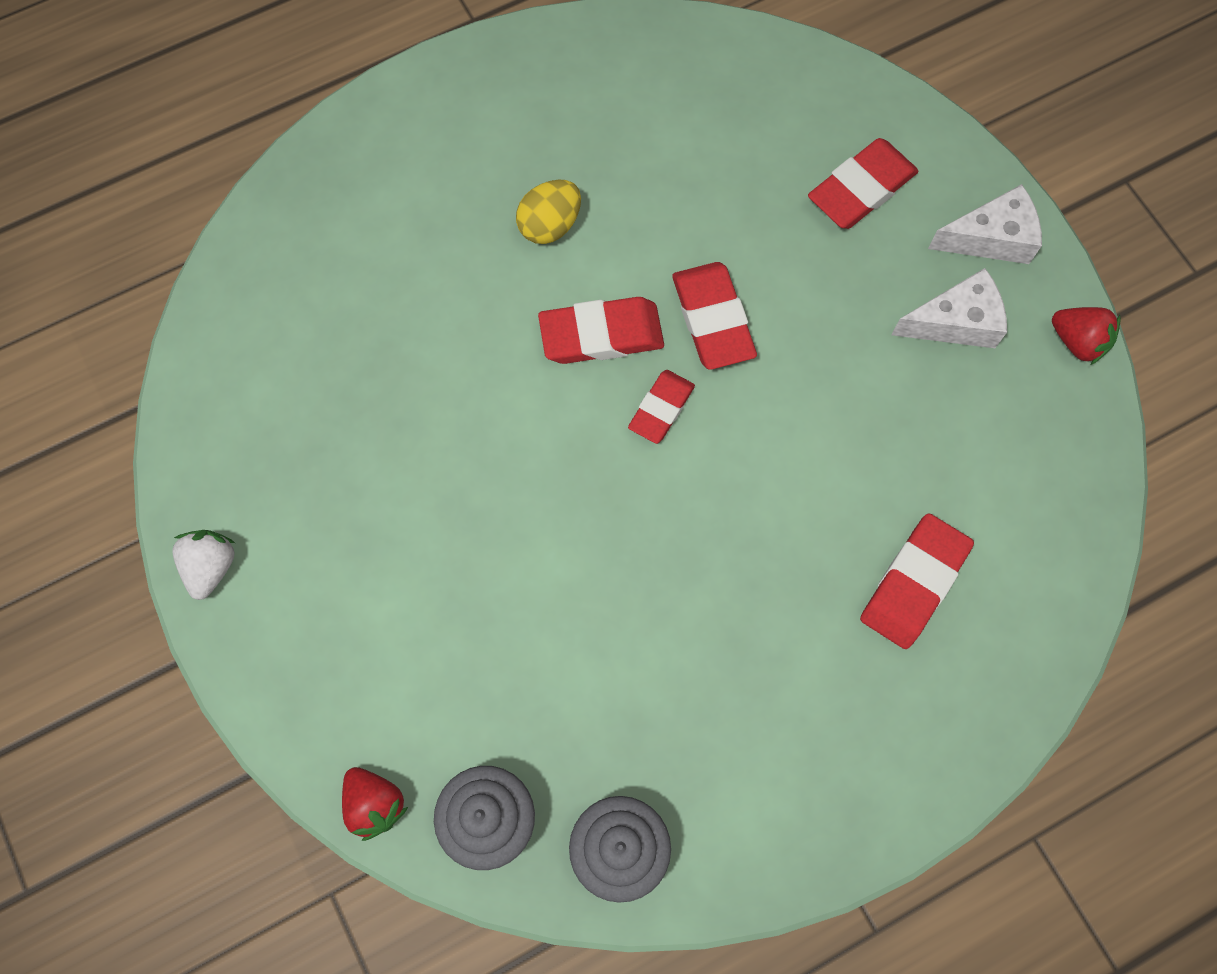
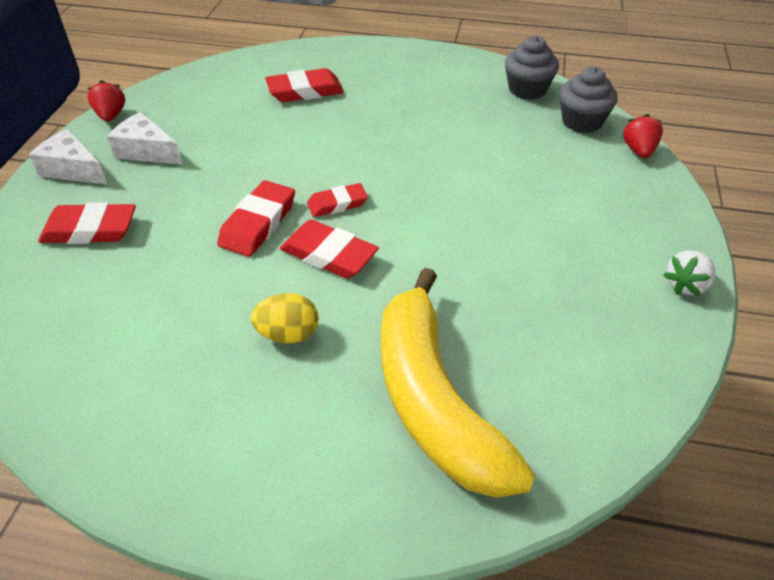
camera: 140 degrees left, 25 degrees down
none -> yellow banana [381,268,535,498]

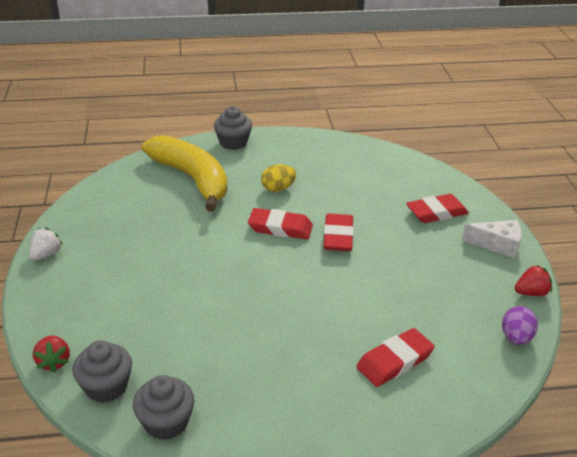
camera: 160 degrees right, 10 degrees down
red strawberry [87,80,125,122] -> red strawberry turned 75 degrees counterclockwise [515,265,552,296]
white cheese [107,112,183,165] -> none
red eraser [307,183,368,217] -> none
none -> grey cupcake [214,106,252,150]
none -> purple egg [502,306,538,345]

